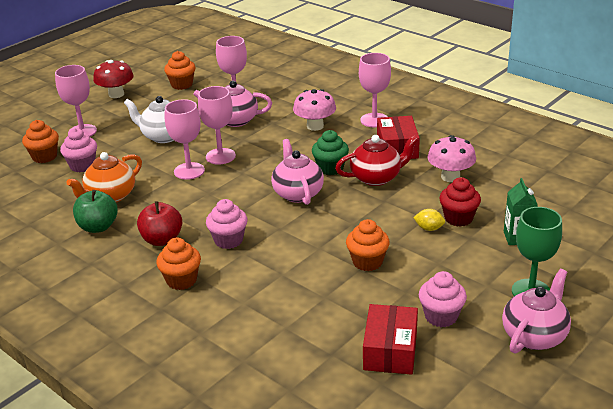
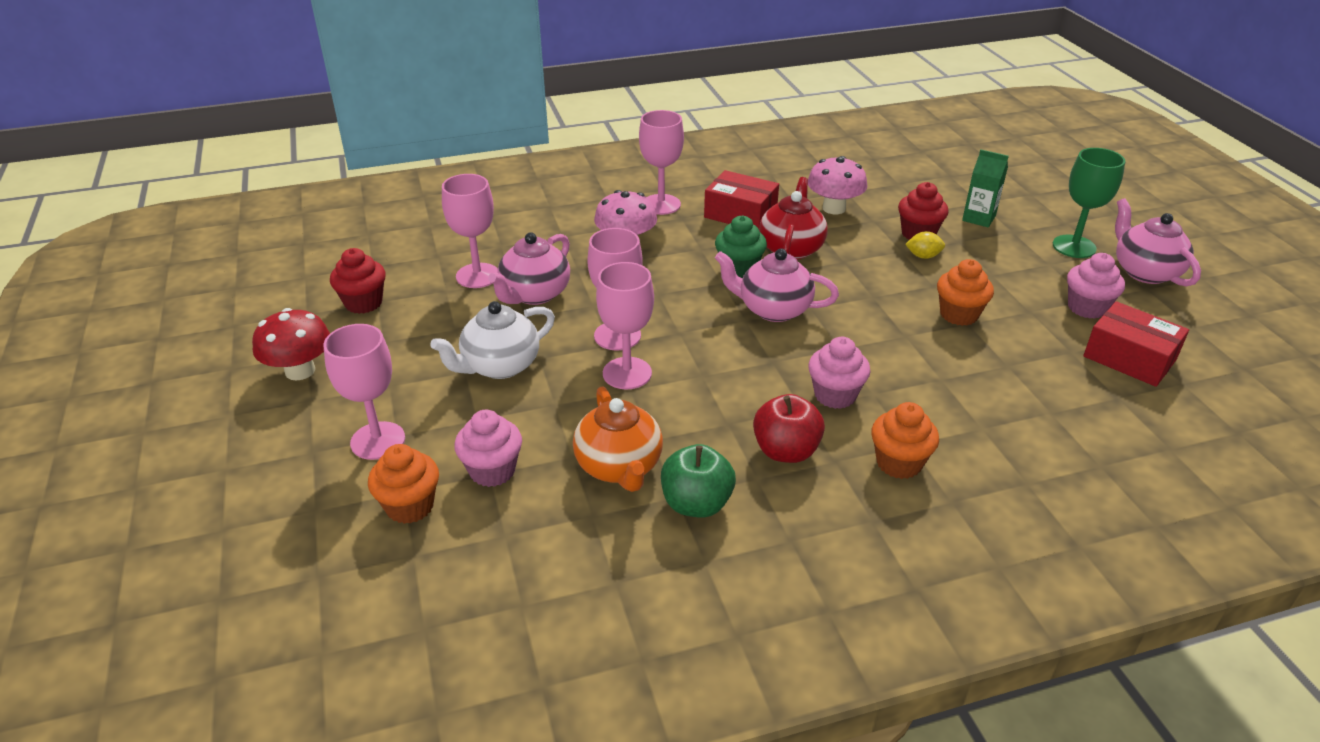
camera: 60 degrees left, 5 degrees up
orange cupcake [164,51,195,90] -> red cupcake [330,248,386,314]
yellow lemon [413,209,445,231] -> yellow lemon turned 45 degrees clockwise [905,231,945,259]

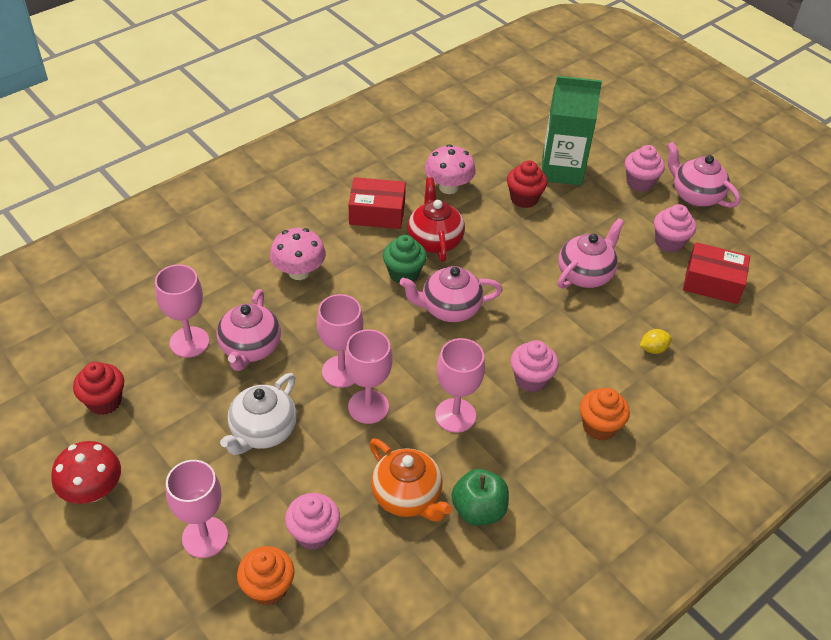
camera: 25 degrees left, 10 degrees up
pink goblet [639,110,684,215] -> pink goblet moved to [435,338,485,433]
red apple [753,394,825,463] -> none
yellow lemon [905,231,945,259] -> yellow lemon moved to [640,329,672,354]
orange cupcake [937,259,994,326] -> pink teapot [558,218,624,289]
green carton [962,149,1009,227] -> green carton [542,76,602,185], size x1.86
green goblet [1053,148,1125,258] -> pink cupcake [625,145,665,192]

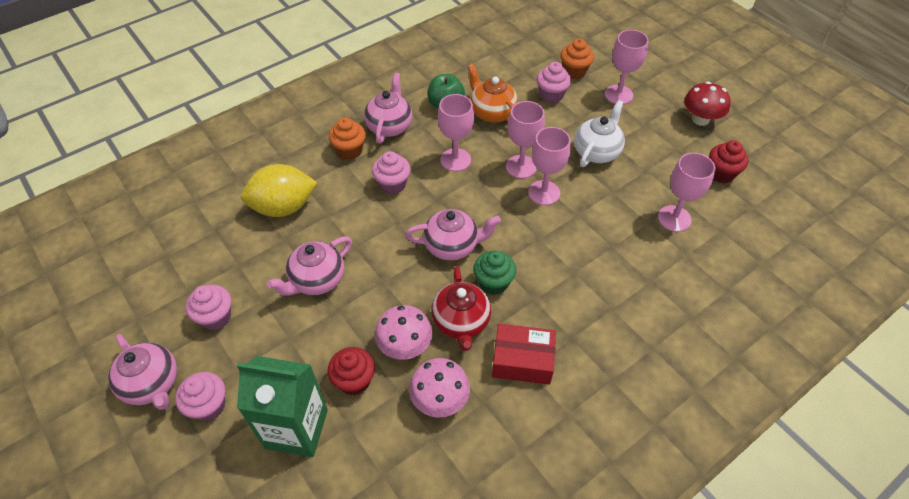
camera: 175 degrees left, 5 degrees up
pink teapot [217,289,281,371] -> pink teapot moved to [364,73,413,144]
pink mushroom [270,228,326,280] -> pink mushroom moved to [375,305,433,360]
yellow lemon [640,329,672,354] -> yellow lemon [241,164,317,217], size x2.46
red box [683,242,750,304] -> none

